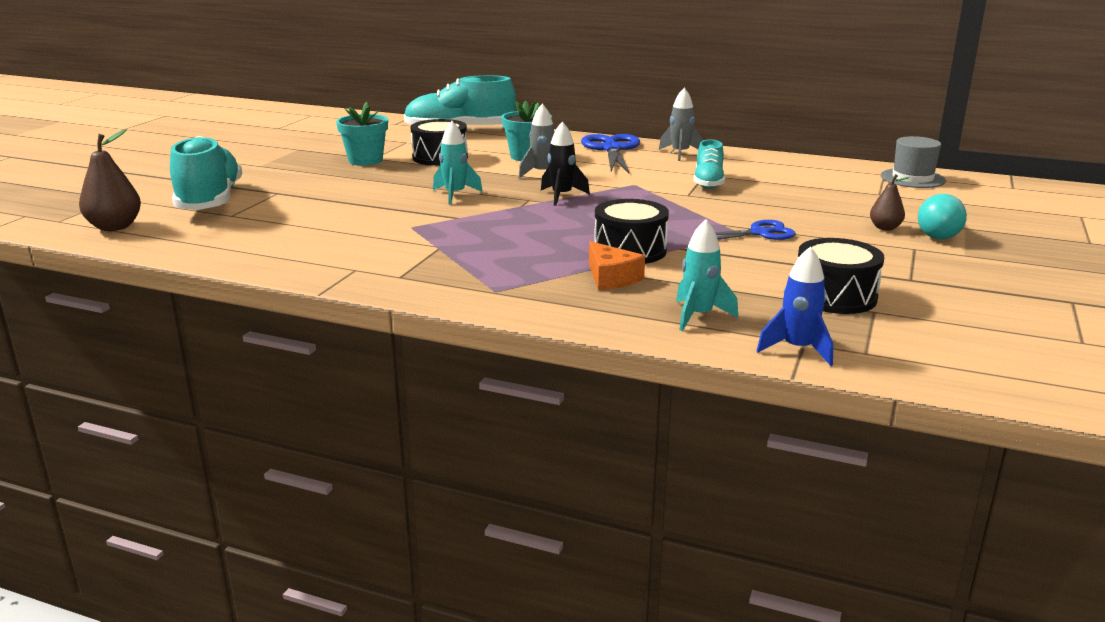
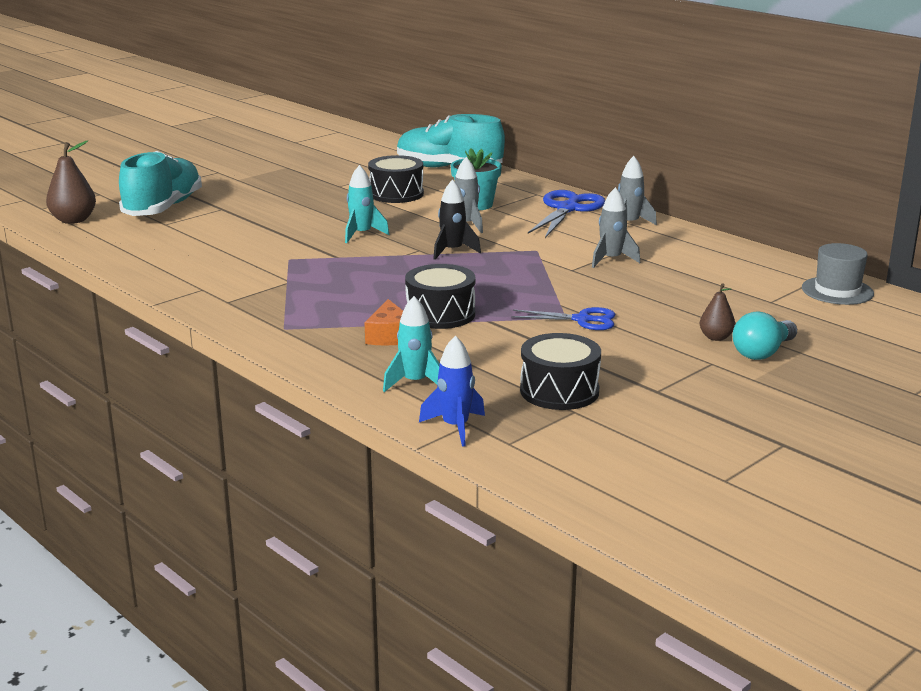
camera: 25 degrees right, 0 degrees up
turquoise flower pot [336,102,388,166] -> none
turquoise shoe [693,139,725,189] -> grey rocket [592,187,640,268]

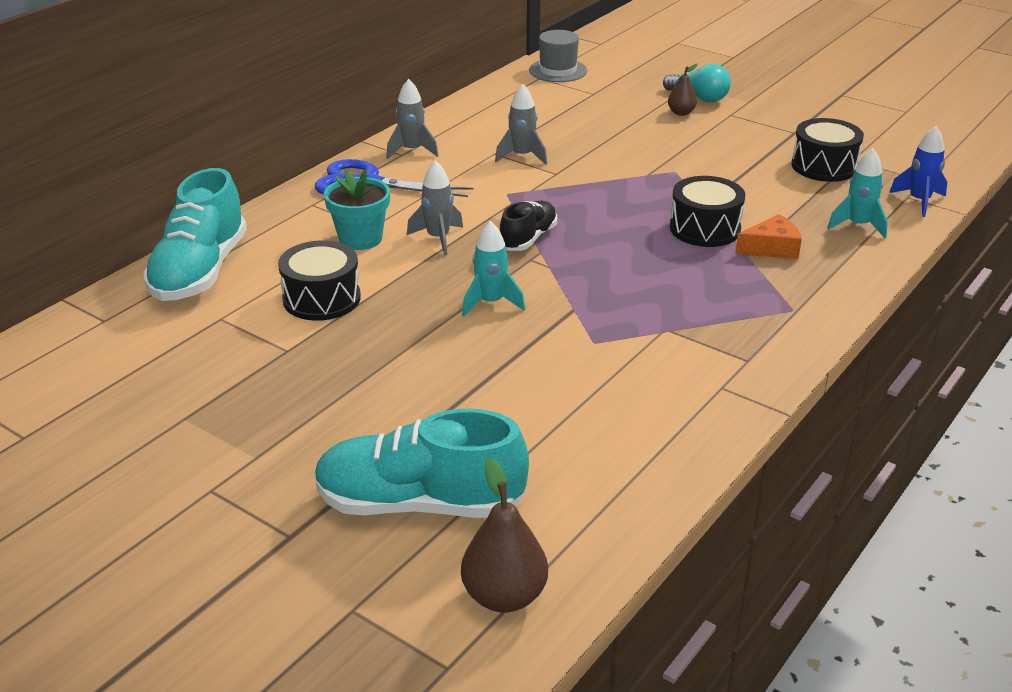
camera: 100 degrees left, 10 degrees up
black rocket [433,179,481,260] -> black shoe [500,201,557,251]
blue scissors [511,307,615,330] -> none

